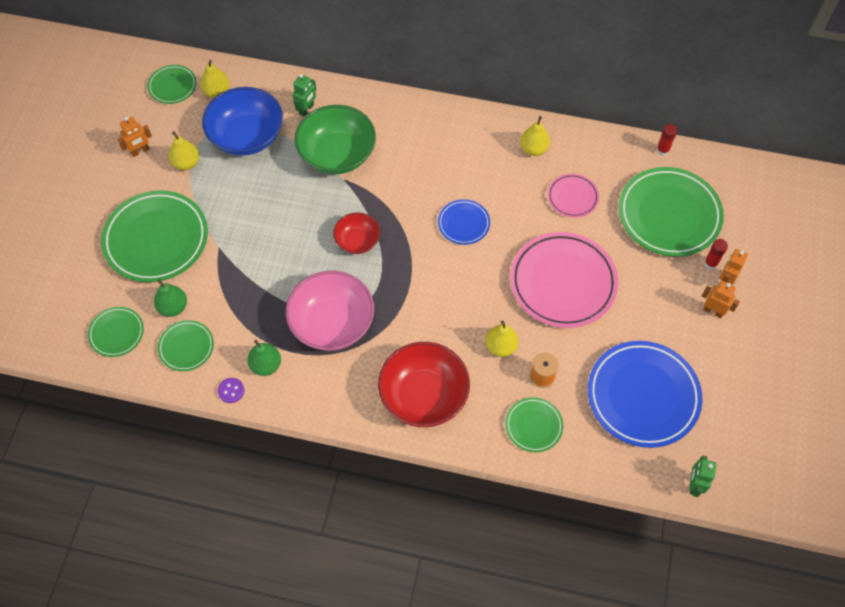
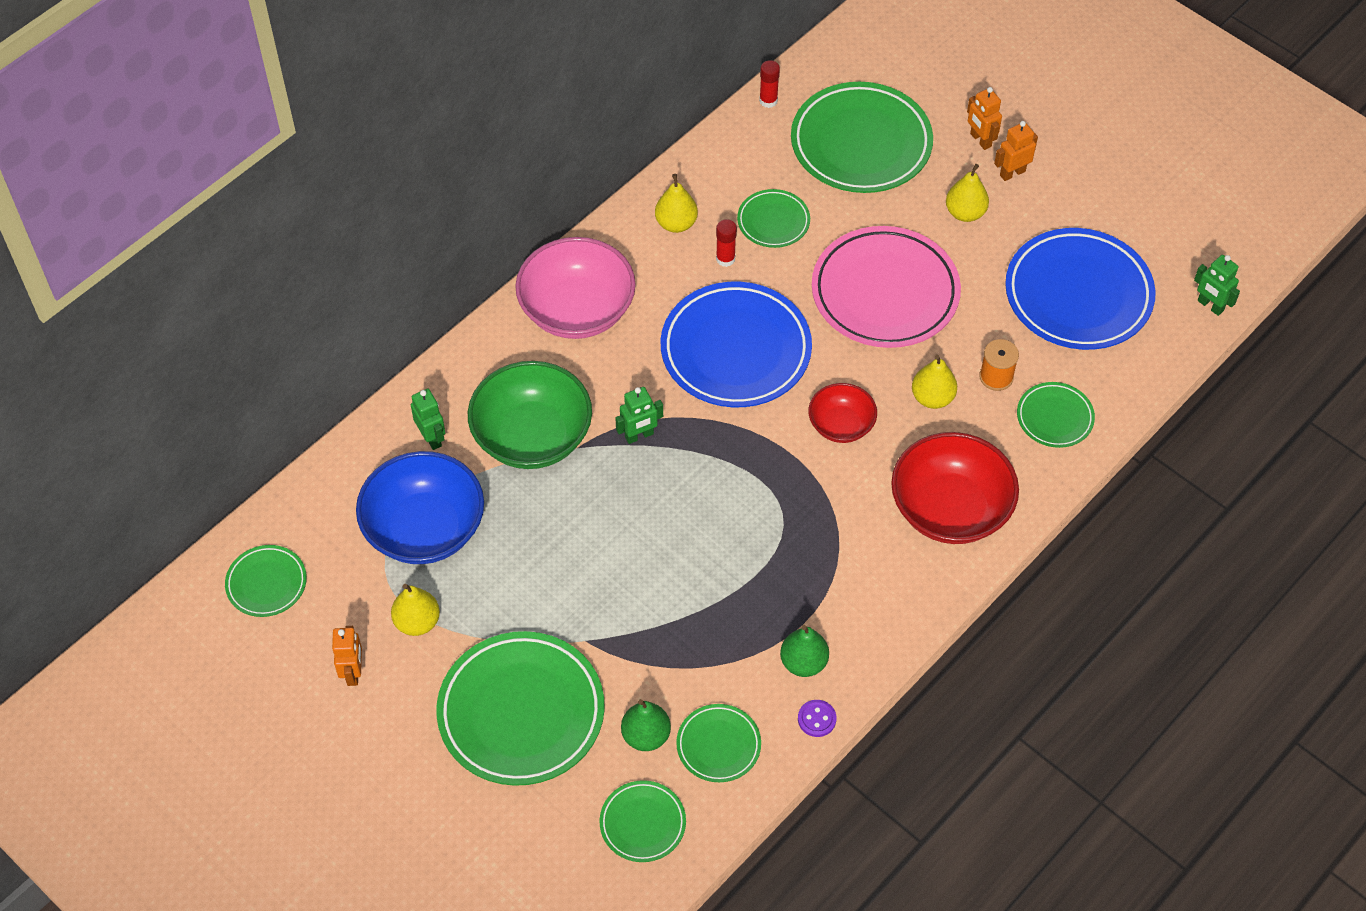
camera: 60 degrees left, 5 degrees down
yellow pear [200,60,230,98] -> yellow pear moved to [946,164,989,222]
pink bowl [286,271,374,351] -> pink bowl moved to [515,237,636,339]
red bowl [333,212,380,254] -> red bowl moved to [808,383,877,443]
blue plate [438,199,490,245] -> blue plate [661,282,812,407], size x1.99
pink plate [547,174,599,218] -> green plate [737,189,810,248]
red glue stick [704,239,728,270] -> red glue stick moved to [716,219,737,267]
none -> green robot [615,387,663,444]

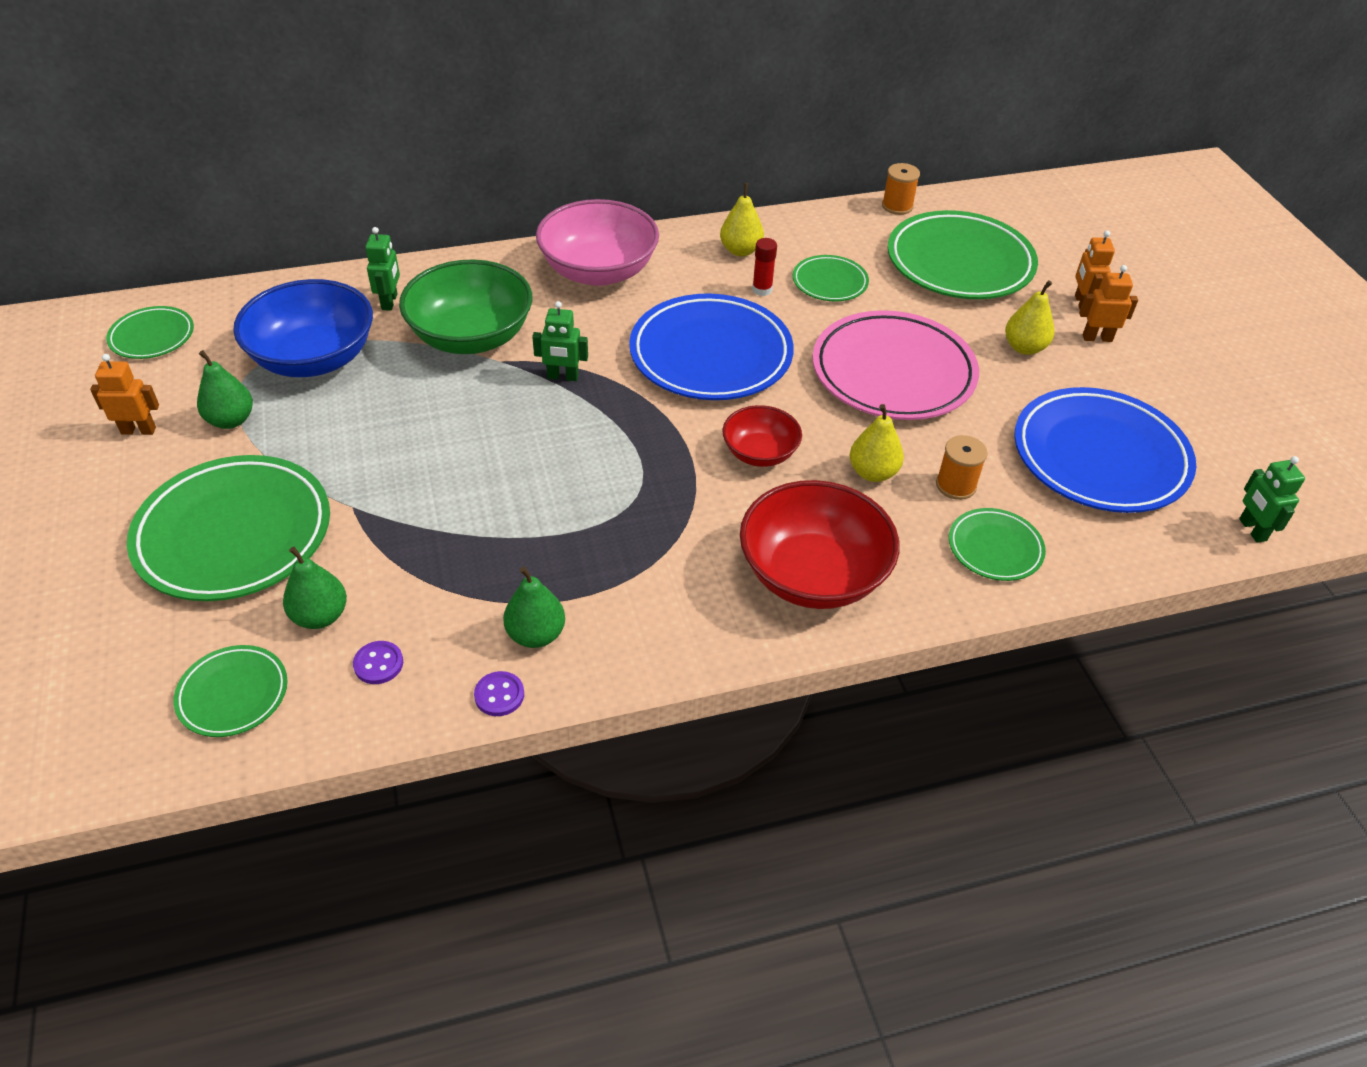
camera: 30 degrees right, 10 degrees down
orange robot [332,626,362,686] -> orange robot turned 120 degrees counterclockwise [90,354,159,435]
yellow pear [391,584,440,636] -> green pear [197,350,253,429]
green plate [676,704,761,782] -> purple button [353,641,403,684]
red glue stick [759,60,780,108] -> orange spool [882,163,920,215]

